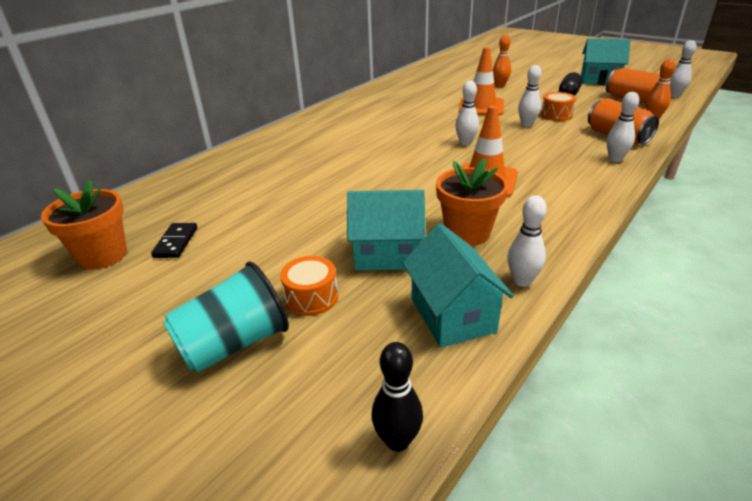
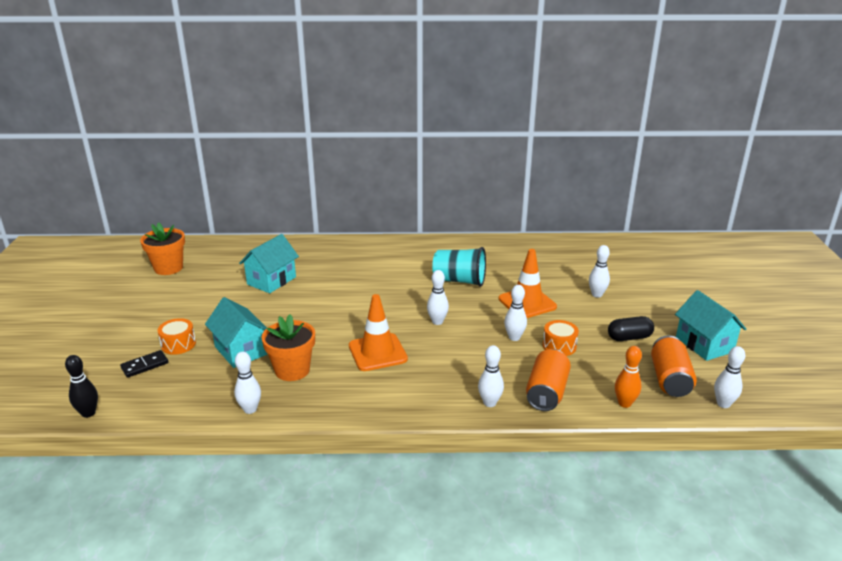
camera: 50 degrees right, 5 degrees down
black domino [151,223,197,258] -> black domino moved to [120,350,168,378]
turquoise cup [163,261,289,373] -> turquoise cup moved to [432,247,486,287]
turquoise house [402,223,514,348] -> turquoise house moved to [239,234,299,293]
orange bowling pin [493,35,511,88] -> white bowling pin [589,245,610,298]

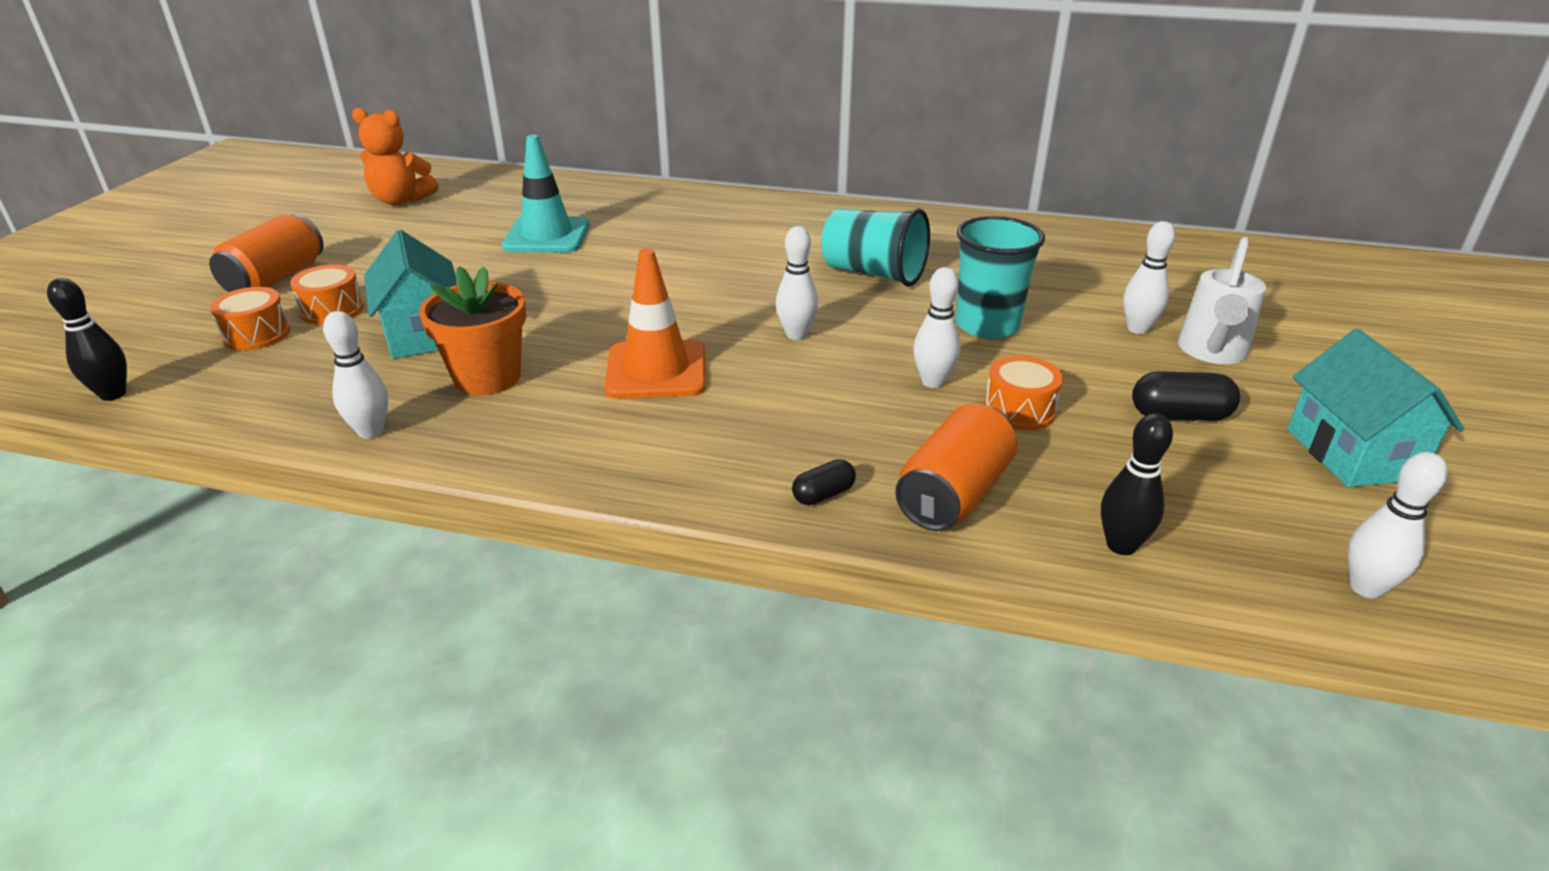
camera: 15 degrees right, 5 degrees up
black domino [120,350,168,378] -> orange drum [210,287,290,351]
orange flower pot [140,222,185,275] -> orange teddy bear [352,108,438,205]
turquoise house [239,234,299,293] -> turquoise traffic cone [502,135,590,252]
white bowling pin [478,345,504,407] -> black capsule [792,459,856,505]
orange traffic cone [499,249,557,318] -> turquoise cup [956,216,1045,339]
orange bowling pin [615,346,642,408] -> black bowling pin [1101,413,1173,555]
orange can [651,336,697,397] -> orange can moved to [209,214,324,292]
none -> white watering can [1178,237,1266,364]

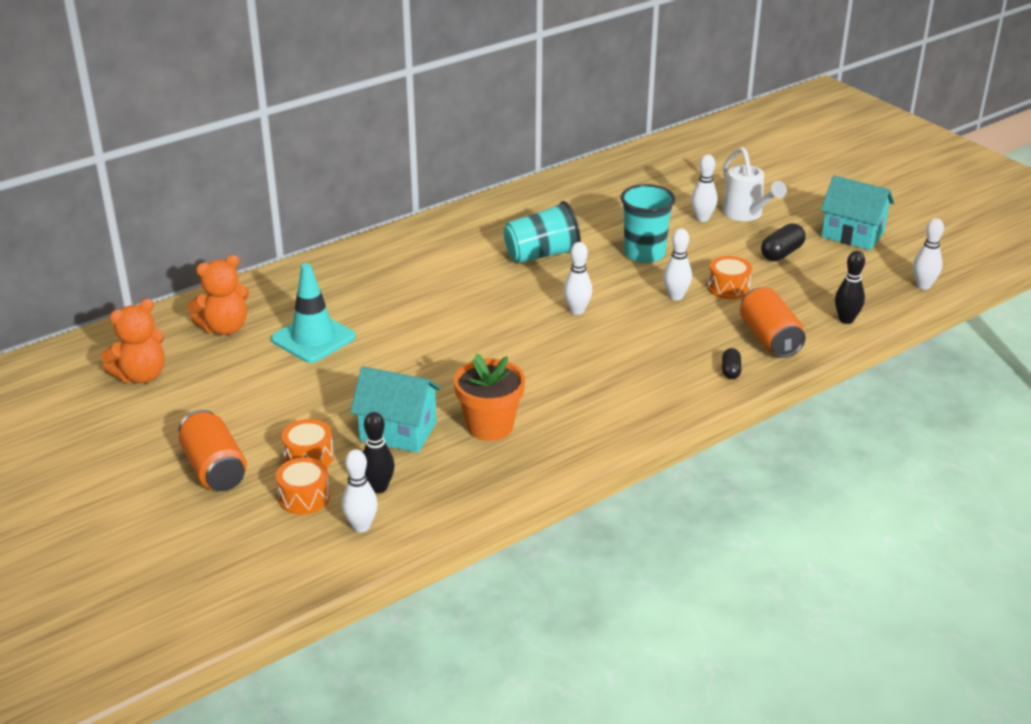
camera: 50 degrees left, 0 degrees up
black bowling pin [47,278,127,401] -> black bowling pin moved to [363,412,395,493]
white bowling pin [323,311,388,439] -> white bowling pin moved to [342,449,378,532]
orange traffic cone [604,248,706,399] -> none
none -> orange teddy bear [187,255,249,335]

